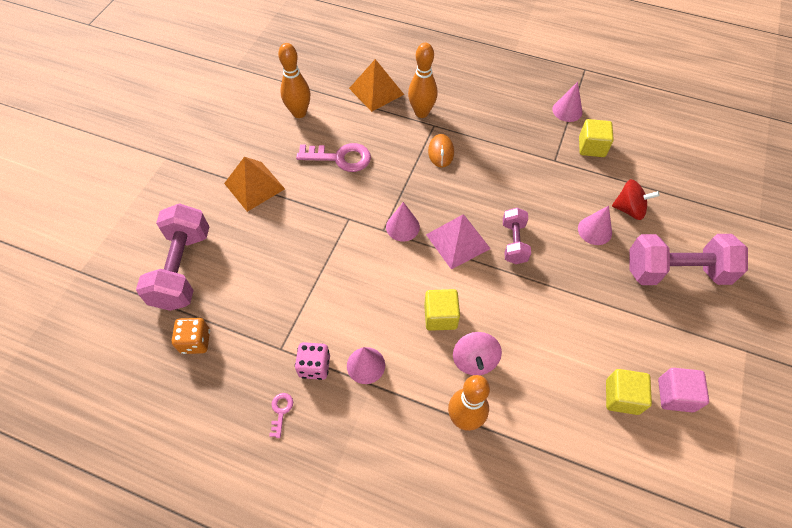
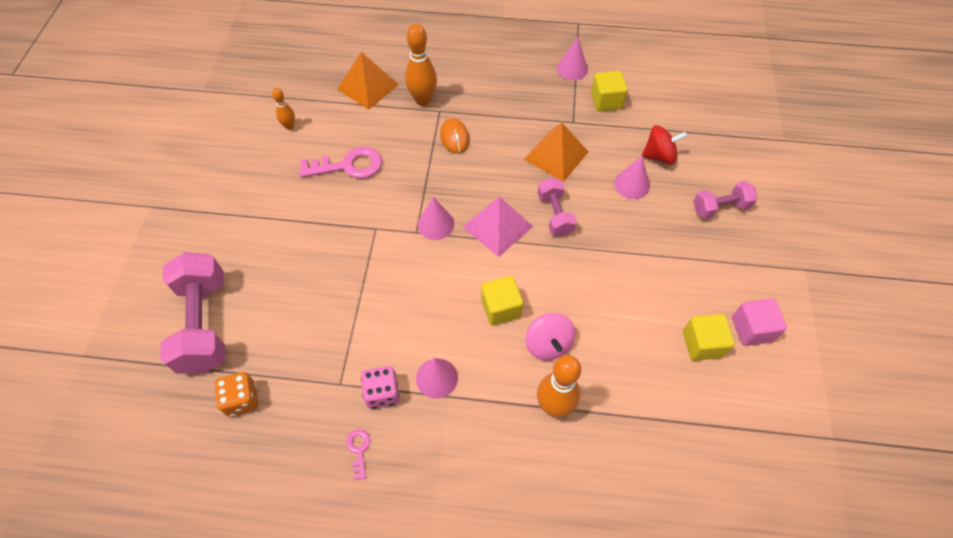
camera: 15 degrees left, 0 degrees up
orange pyramid [224,157,285,212] -> orange pyramid moved to [524,123,588,182]
orange bowling pin [278,43,310,118] -> orange bowling pin [272,88,295,130], size x0.55
pink dumbbell [629,234,748,285] -> pink dumbbell [693,181,758,219], size x0.55

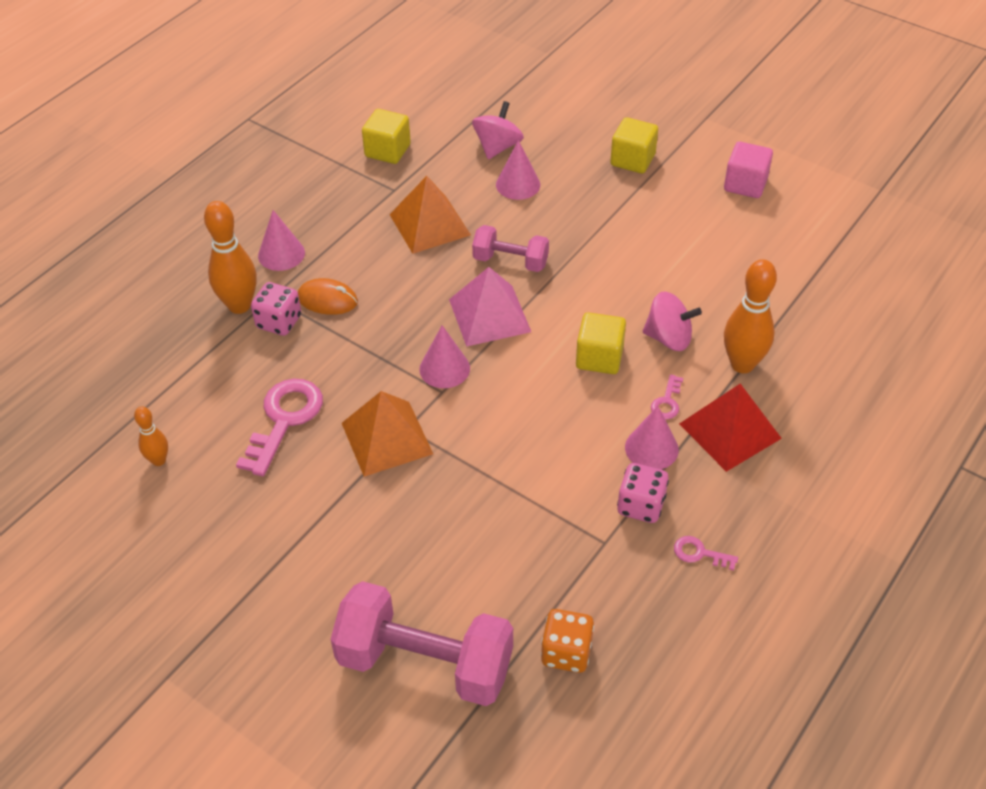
camera: 60 degrees left, 10 degrees down
orange pyramid [337,52,399,110] -> orange pyramid moved to [342,391,433,477]
pink cone [557,37,588,80] -> pink cone moved to [258,210,305,271]
red spinning top [642,125,687,165] -> pink spinning top [472,101,524,159]
yellow cube [683,314,735,361] -> yellow cube moved to [610,117,658,174]
pink dumbbell [693,181,758,219] -> none
none -> pink dice [251,282,301,336]
none -> pink key [651,374,683,419]
none -> red pyramid [679,384,782,472]

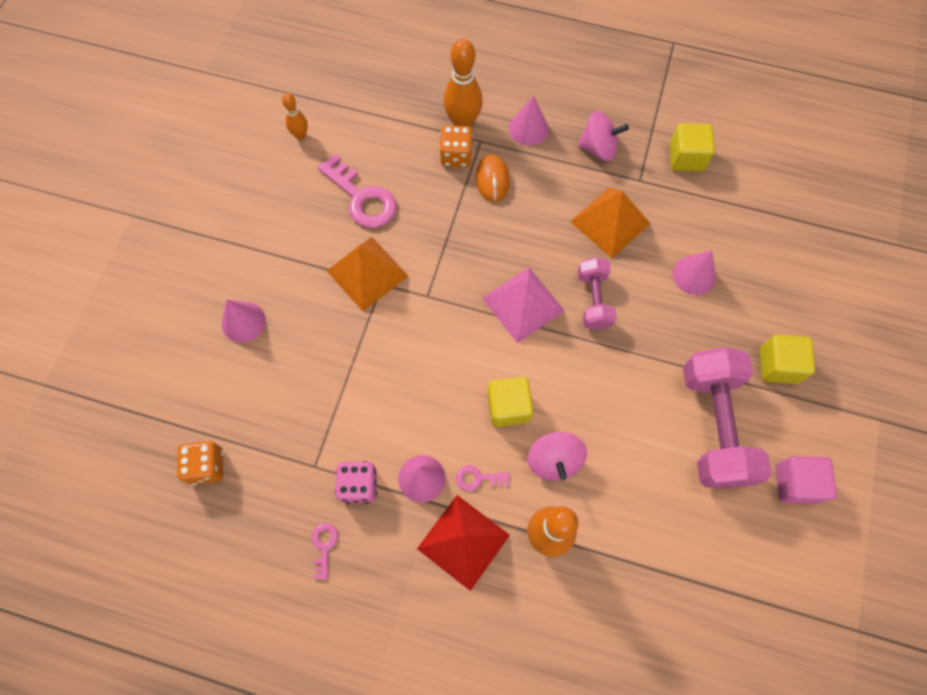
camera: 70 degrees right, 20 degrees up
pink key [236,379,323,476] -> pink key turned 45 degrees clockwise [318,154,397,228]
pink dice [251,282,301,336] -> orange dice [439,125,473,167]
pink dumbbell [330,581,513,706] -> pink dumbbell moved to [683,347,772,489]
pink cone [419,325,470,388] -> pink cone moved to [222,300,266,343]
pink spinning top [472,101,524,159] -> pink spinning top moved to [578,111,629,161]

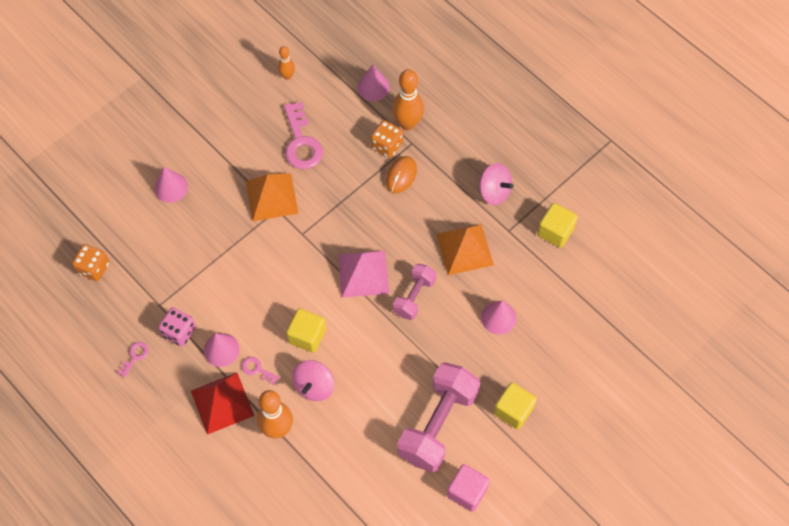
camera: 30 degrees right, 5 degrees down
pink cone [509,95,548,146] -> pink cone moved to [357,64,390,101]

